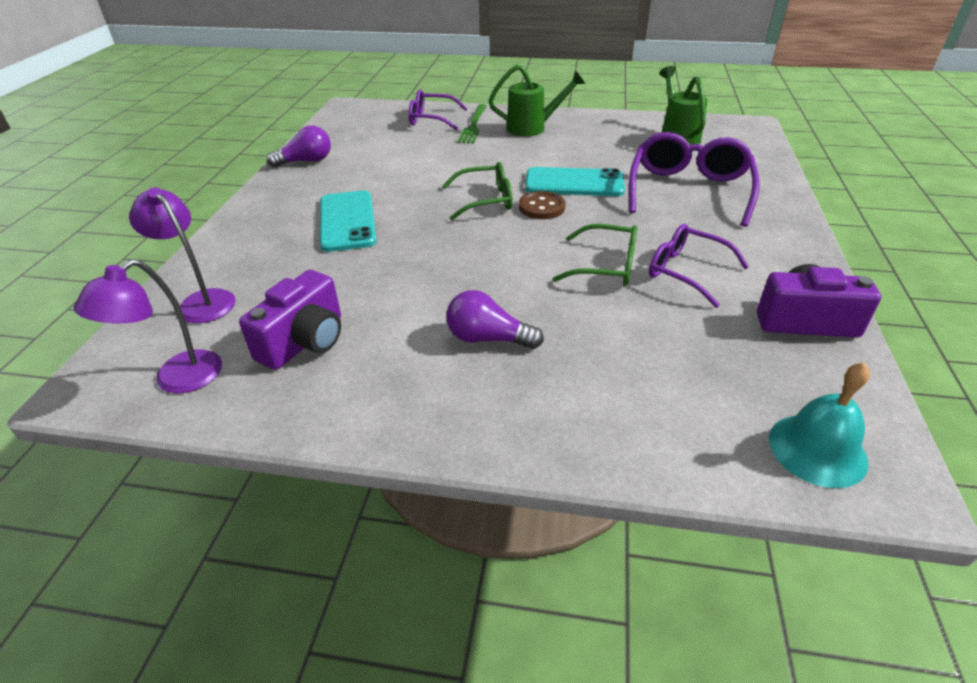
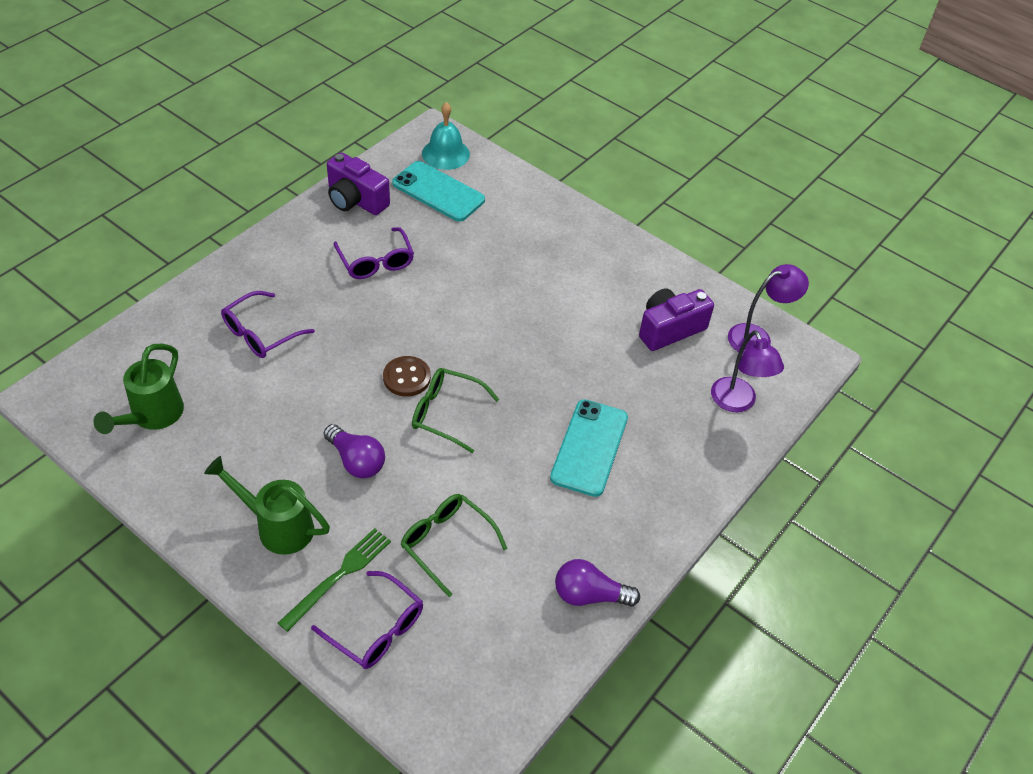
camera: 155 degrees left, 10 degrees up
purple light bulb [446,290,544,349] -> purple light bulb moved to [324,424,385,478]
turquoise phone [525,167,625,196] -> turquoise phone moved to [392,161,485,221]
green glasses [553,224,638,286] -> green glasses moved to [401,494,508,597]
purple glasses [629,132,760,227] -> purple glasses [221,291,315,358], size x0.63

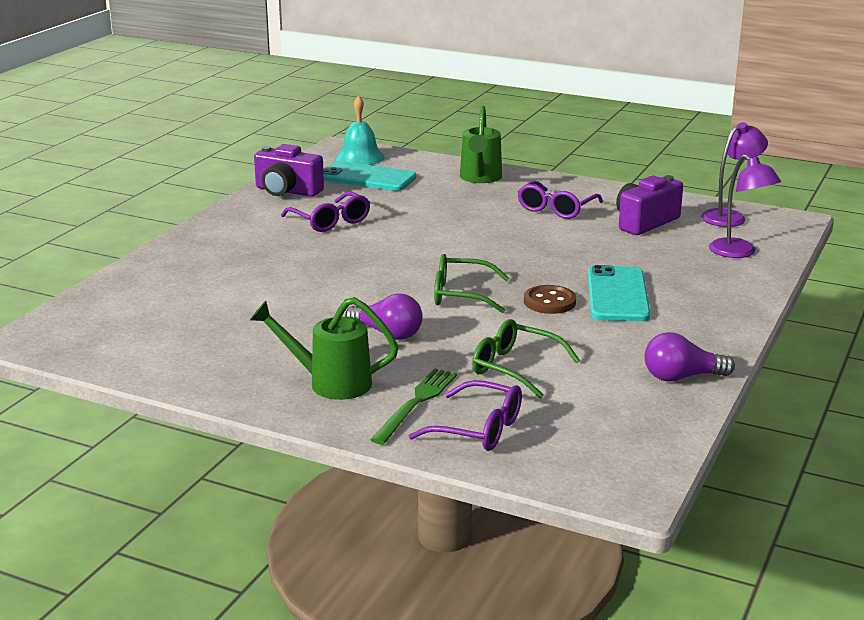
camera: 10 degrees left, 25 degrees down
green watering can [93,344,184,434] -> green watering can moved to [460,106,502,183]
purple glasses [221,291,315,358] -> purple glasses moved to [518,181,603,219]
brown button [383,356,431,397] -> brown button moved to [524,285,576,314]

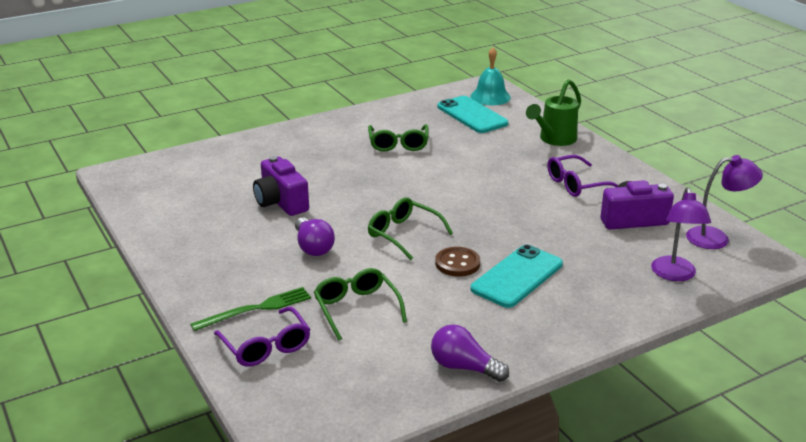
camera: 35 degrees right, 5 degrees up
green watering can [250,297,399,400] -> none
purple camera [254,144,324,197] -> purple camera moved to [253,156,309,216]
purple glasses [281,192,370,232] -> green glasses [368,124,429,152]

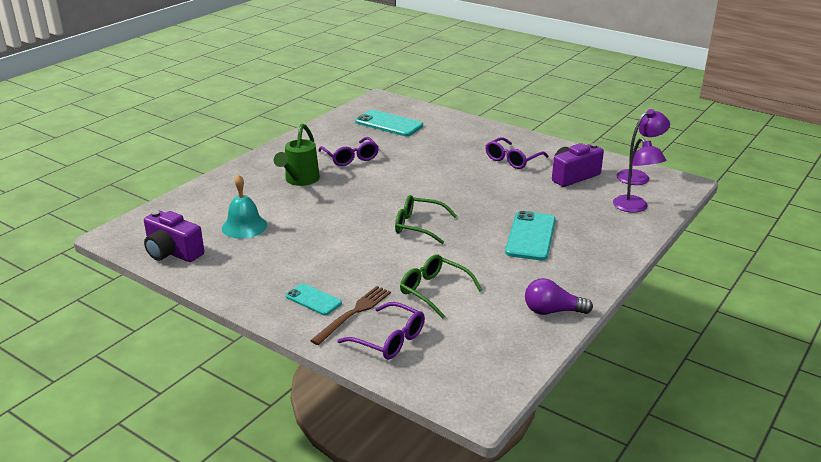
camera: 25 degrees left, 0 degrees up
green fork [190,287,311,331] -> brown fork [310,286,391,345]
purple camera [253,156,309,216] -> purple camera moved to [144,211,204,262]
purple light bulb [295,217,335,256] -> none
green glasses [368,124,429,152] -> purple glasses [318,137,379,166]
brown button [435,247,480,277] -> none
turquoise bell [470,48,511,105] -> turquoise bell moved to [222,175,267,239]
green watering can [526,79,581,146] -> green watering can moved to [274,124,320,186]
none -> turquoise phone [286,283,342,315]

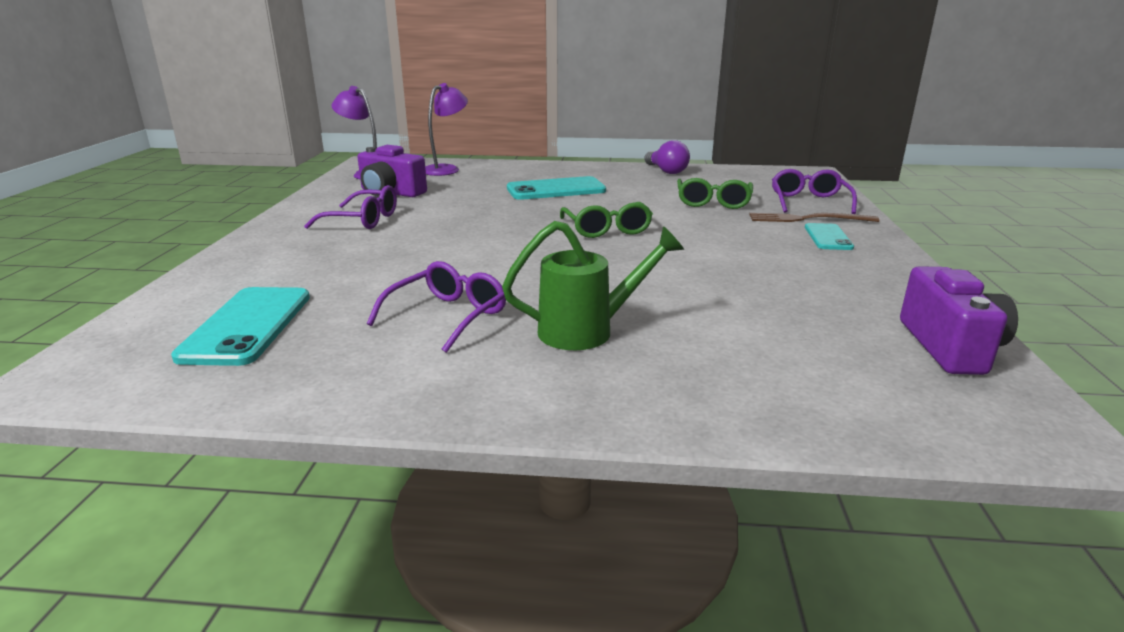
camera: 120 degrees left, 5 degrees down
turquoise bell [222,175,267,239] -> none

